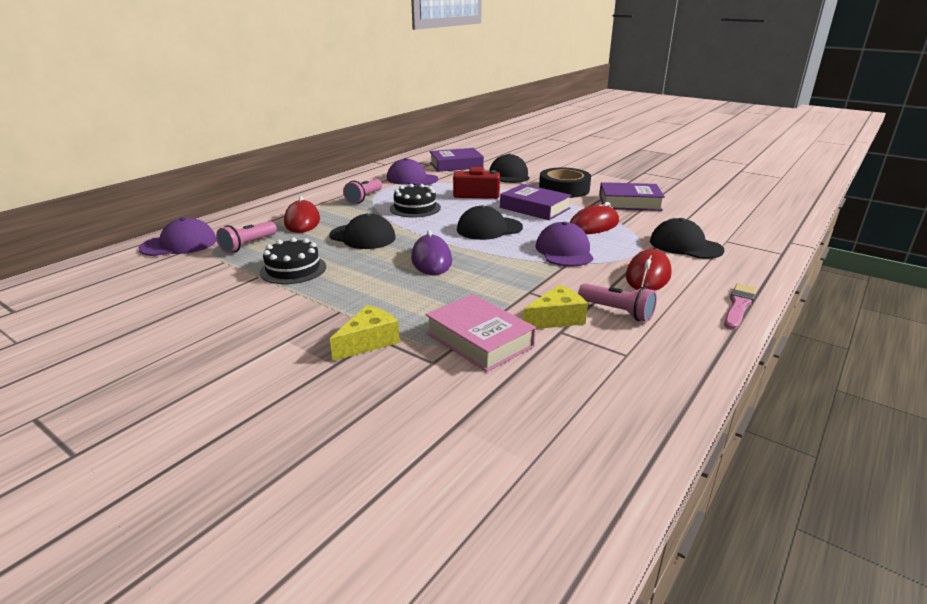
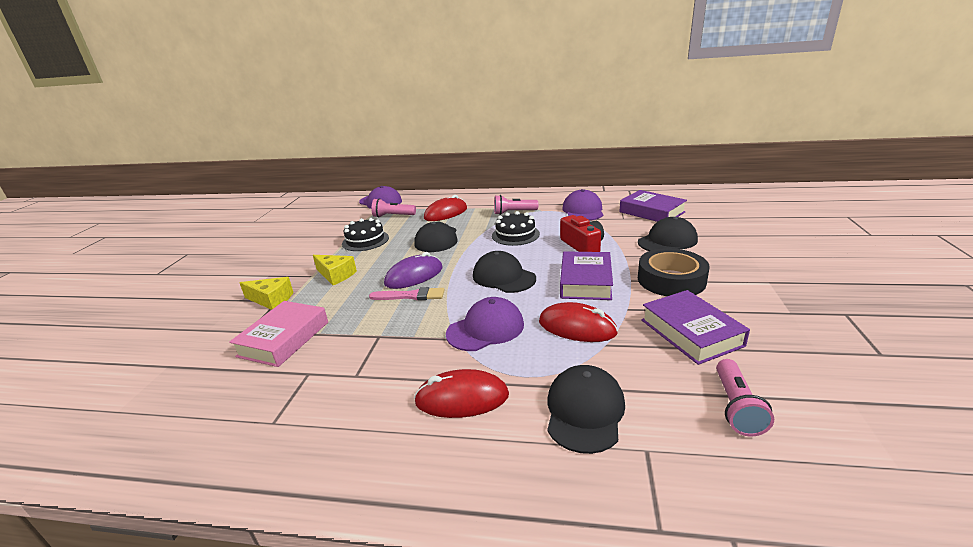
camera: 65 degrees right, 0 degrees up
yellow cheese [523,285,588,329] -> yellow cheese moved to [313,255,357,285]
pink flashlight [578,283,657,322] -> pink flashlight moved to [716,359,774,436]
pink brush [724,283,757,330] -> pink brush moved to [369,287,445,300]

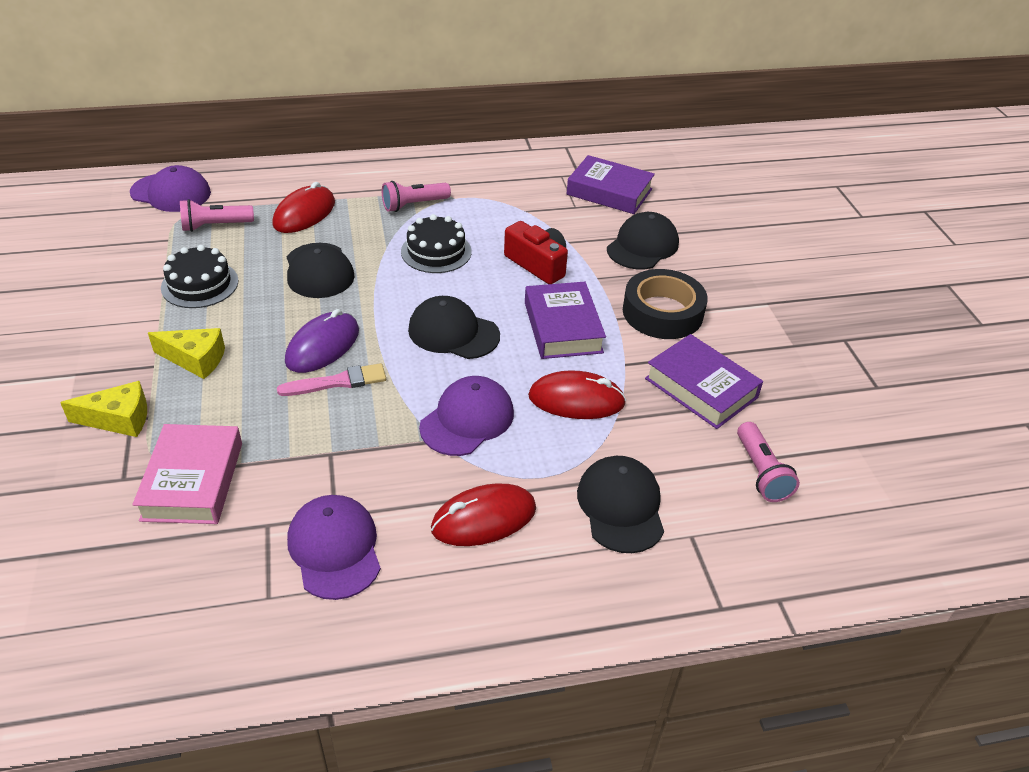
camera: 25 degrees left, 15 degrees up
purple cap [562,189,604,221] -> purple cap moved to [287,495,381,600]

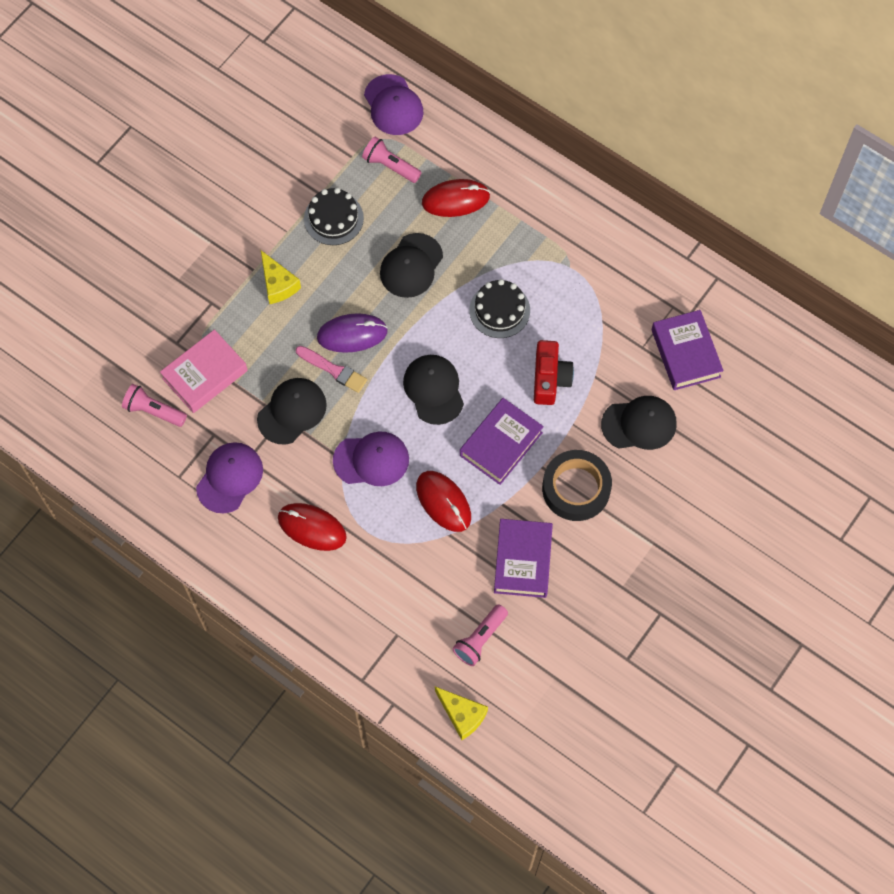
camera: 50 degrees right, 25 degrees up
yellow cheese [60,381,147,437] -> yellow cheese moved to [435,687,488,740]
pink flashlight [382,181,451,212] -> pink flashlight moved to [122,384,187,427]
black cap [577,456,664,553] -> black cap moved to [257,378,327,445]

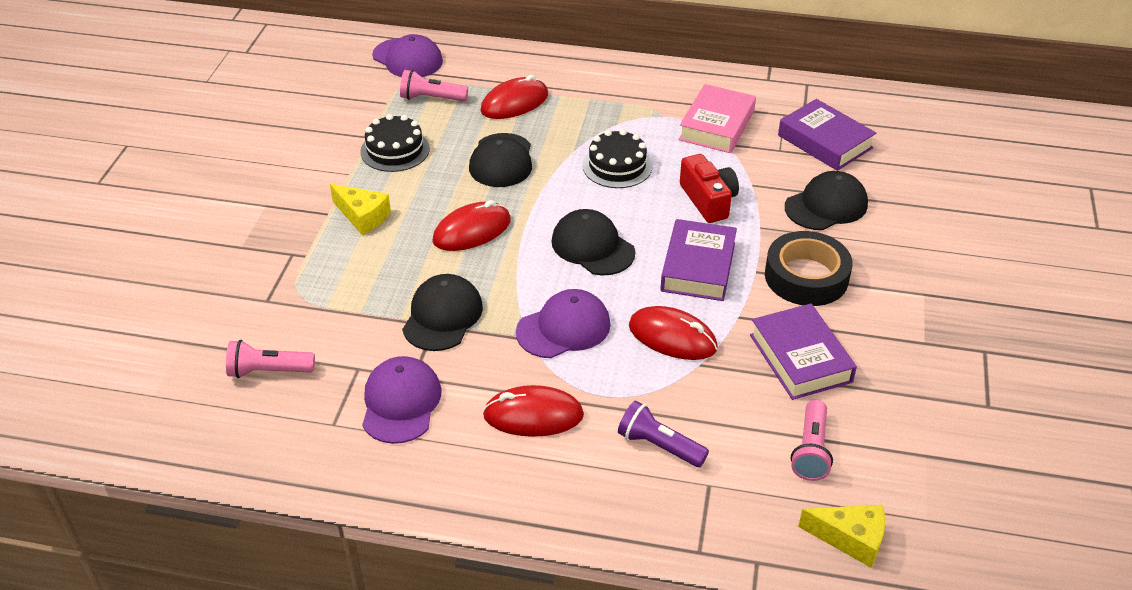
camera: 25 degrees left, 25 degrees down
pink book [160,329,248,413] -> pink book moved to [678,84,756,153]
pink brush [295,346,367,393] -> none
purple mouse [317,313,388,353] -> red mouse [432,200,511,251]
none -> purple flashlight [618,401,709,467]

